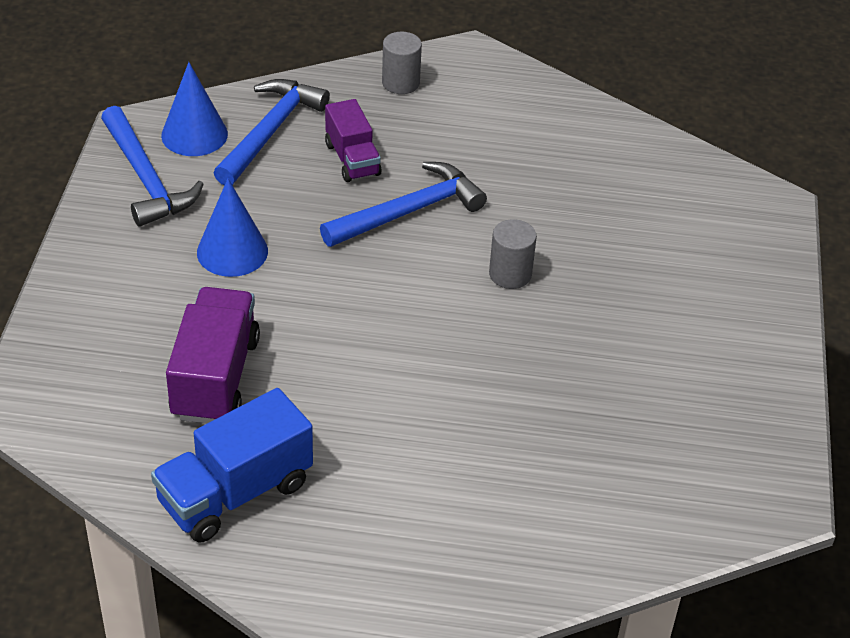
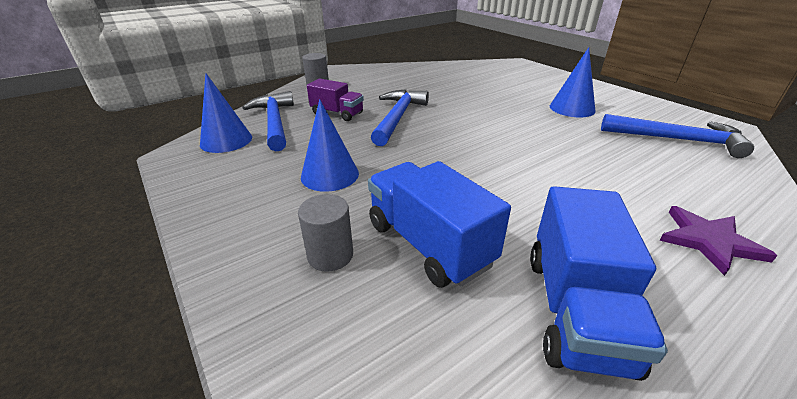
camera: 40 degrees left, 10 degrees down
blue hammer [101,106,204,227] -> blue hammer moved to [601,114,754,158]
purple truck [166,287,260,424] -> blue truck [368,161,511,288]
grey cylinder [489,219,537,289] -> grey cylinder moved to [298,194,353,272]
none -> blue cone [550,47,595,117]
none -> purple star [659,206,777,276]

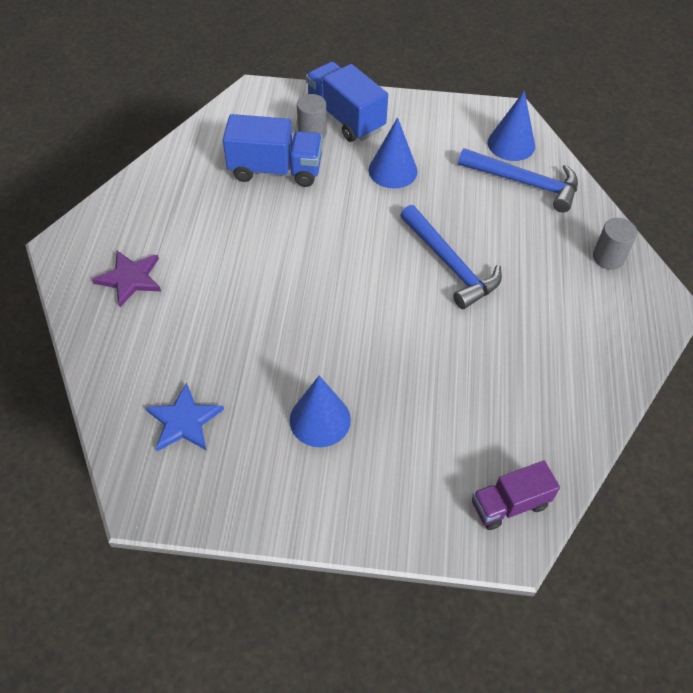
camera: 130 degrees right, 20 degrees up
purple truck [307,79,364,121] -> purple truck moved to [472,461,560,530]
blue truck [530,186,668,381] -> blue truck moved to [306,62,388,142]
blue hammer [601,114,754,158] -> blue star [145,383,224,451]

